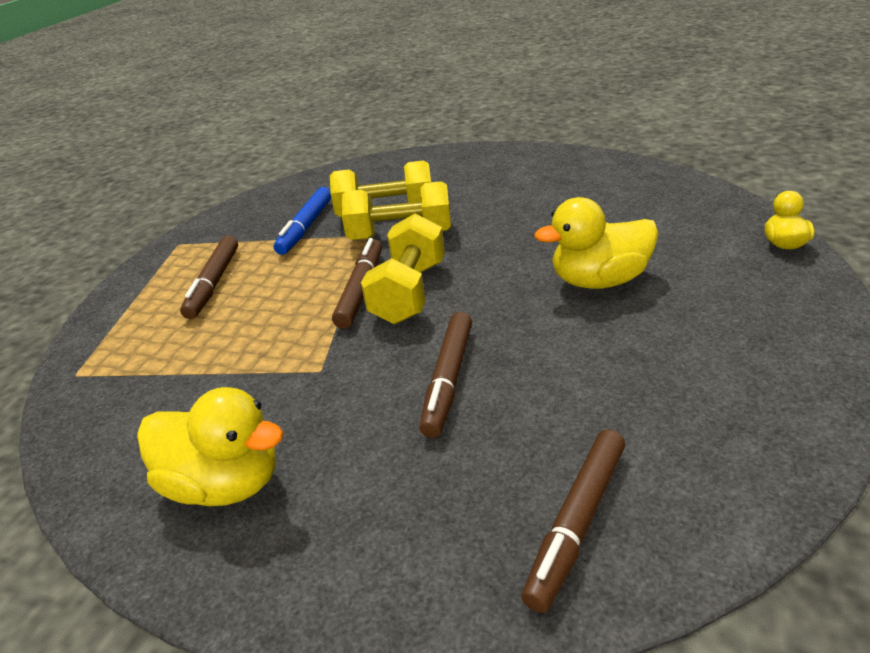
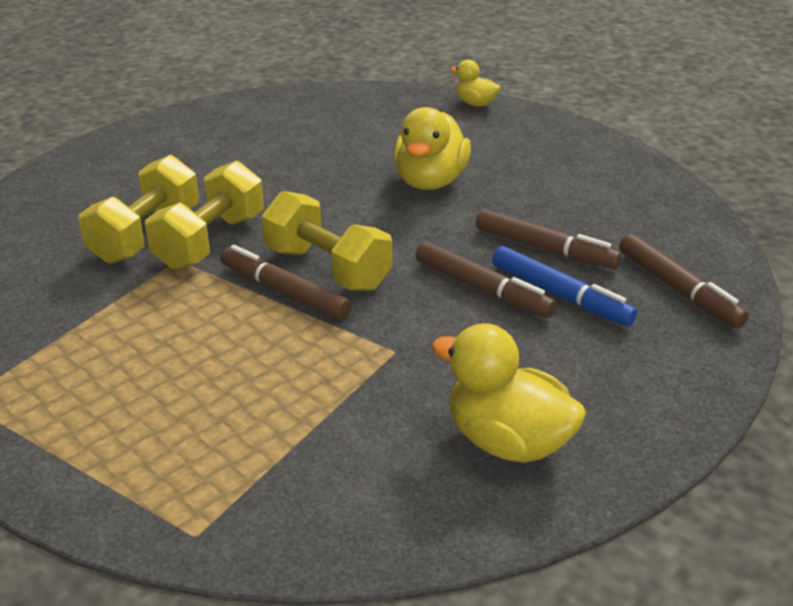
camera: 65 degrees left, 0 degrees up
yellow duck [137,387,284,506] -> yellow duck turned 105 degrees counterclockwise [432,323,586,463]
brown marker [180,236,238,319] -> brown marker moved to [476,209,622,269]
blue marker [274,187,331,255] -> blue marker moved to [492,246,637,326]

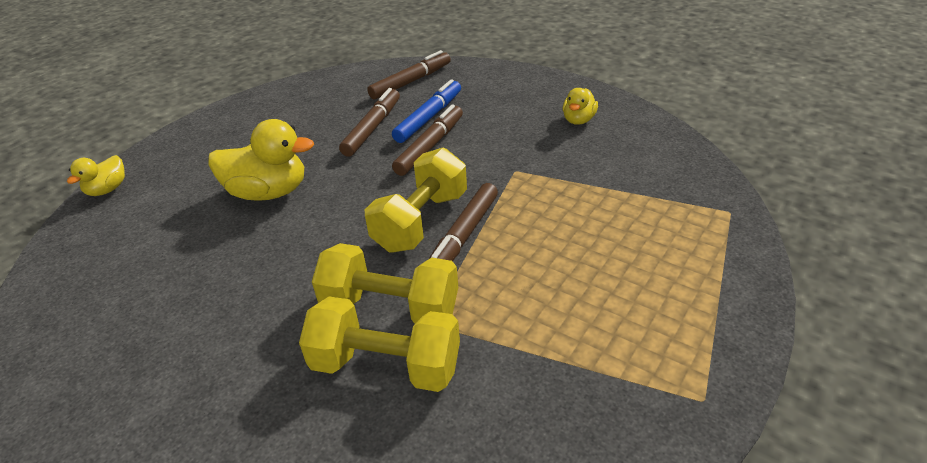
camera: 100 degrees left, 5 degrees up
yellow duck [432,323,586,463] -> yellow duck [563,88,598,125], size x0.55

